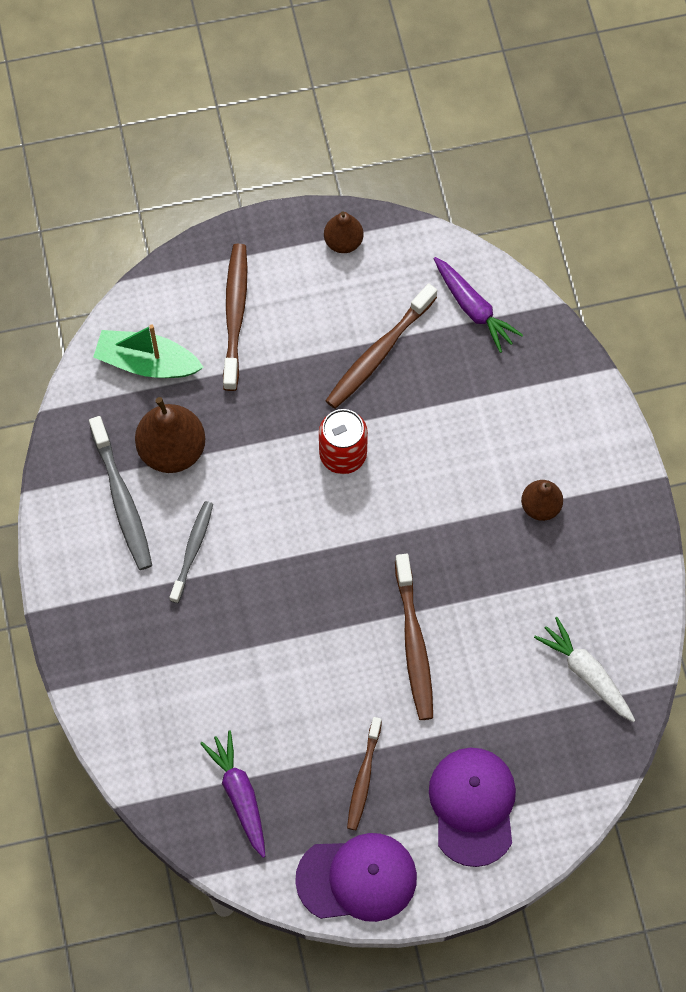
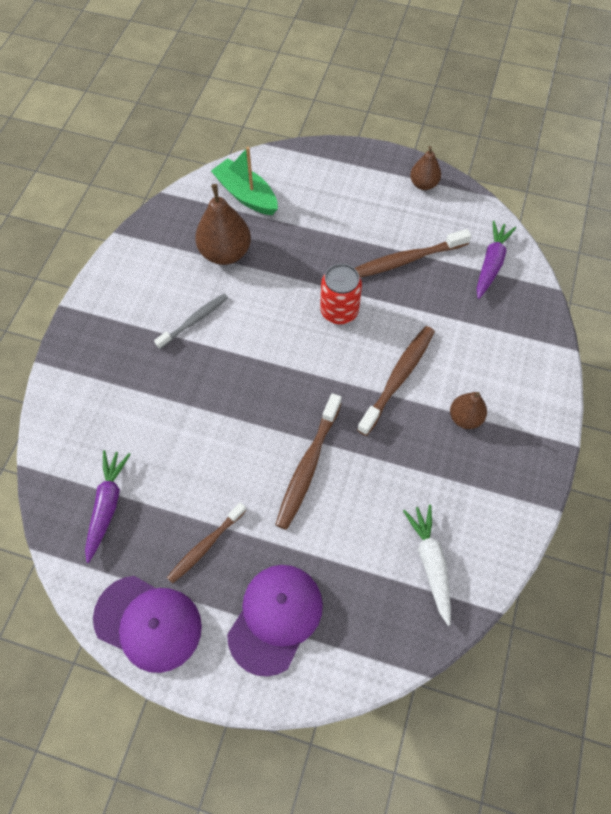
camera: 30 degrees right, 5 degrees down
grey toothbrush [89,416,152,570] -> none
brown toothbrush [223,244,247,391] -> brown toothbrush moved to [357,326,435,436]
purple carrot [434,257,523,353] -> purple carrot turned 150 degrees counterclockwise [477,221,516,299]

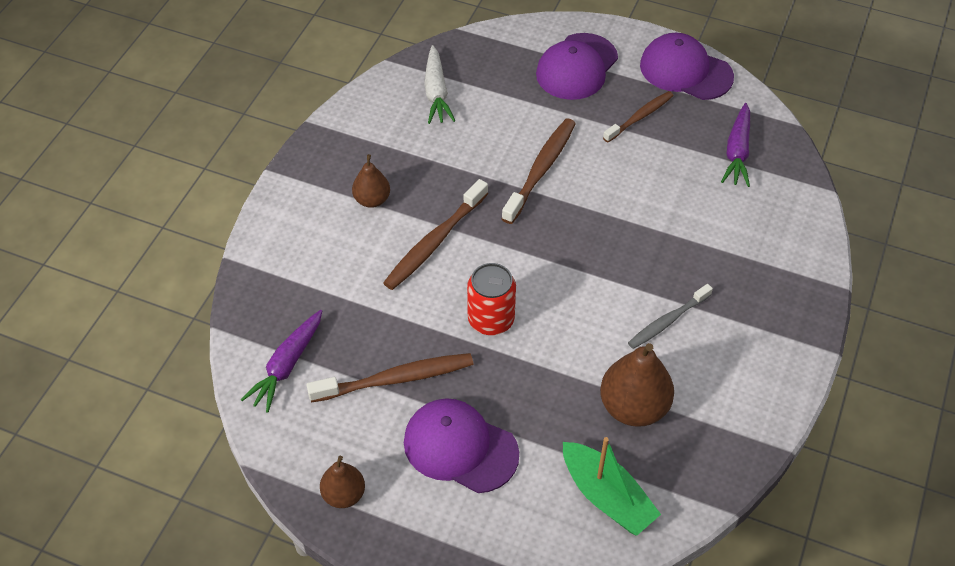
camera: 175 degrees left, 10 degrees down
none -> purple cap [404,398,519,493]

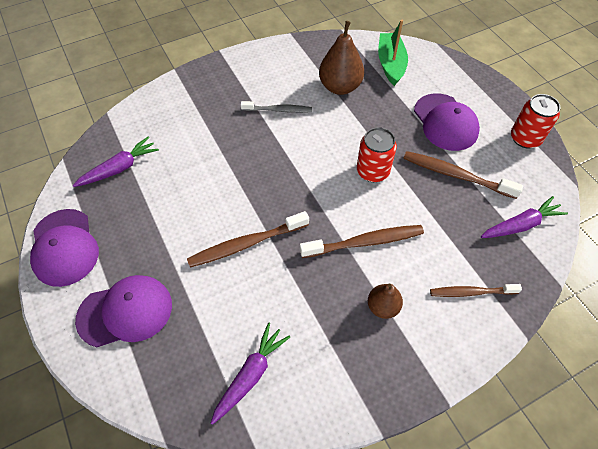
camera: 140 degrees left, 5 degrees up
brown pear [320,456,365,508] -> red can [511,94,560,148]
white carrot [424,45,455,124] -> purple carrot [211,322,290,425]
brown toothbrush [603,91,674,142] -> brown toothbrush moved to [430,284,522,297]

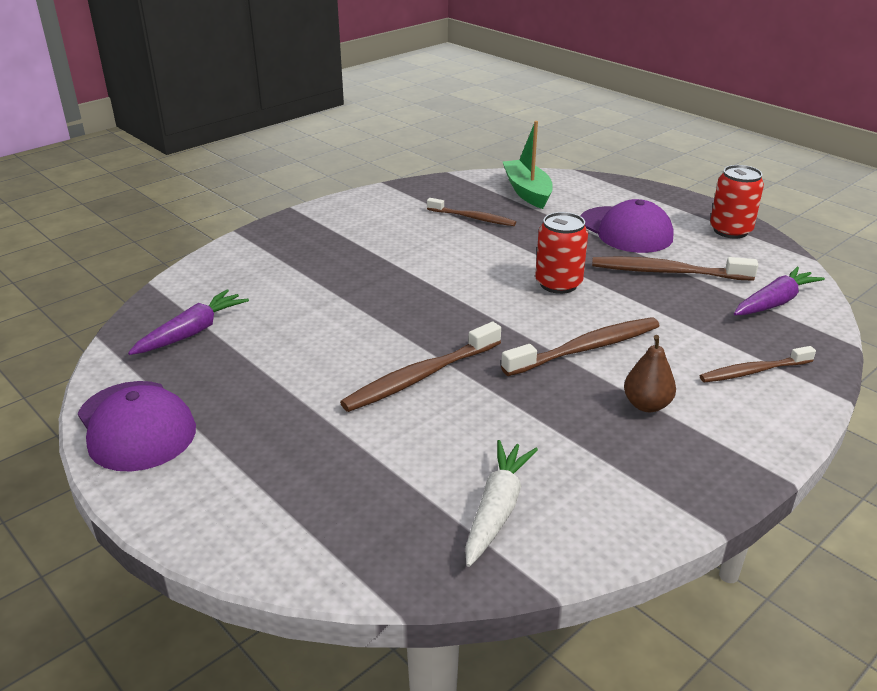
camera: 15 degrees left, 25 degrees down
purple cap [75,275,172,347] -> none
purple carrot [211,322,290,425] -> white carrot [465,440,538,567]
grey toothbrush [241,101,312,113] -> none
brown pear [319,21,364,95] -> brown toothbrush [427,198,516,226]

